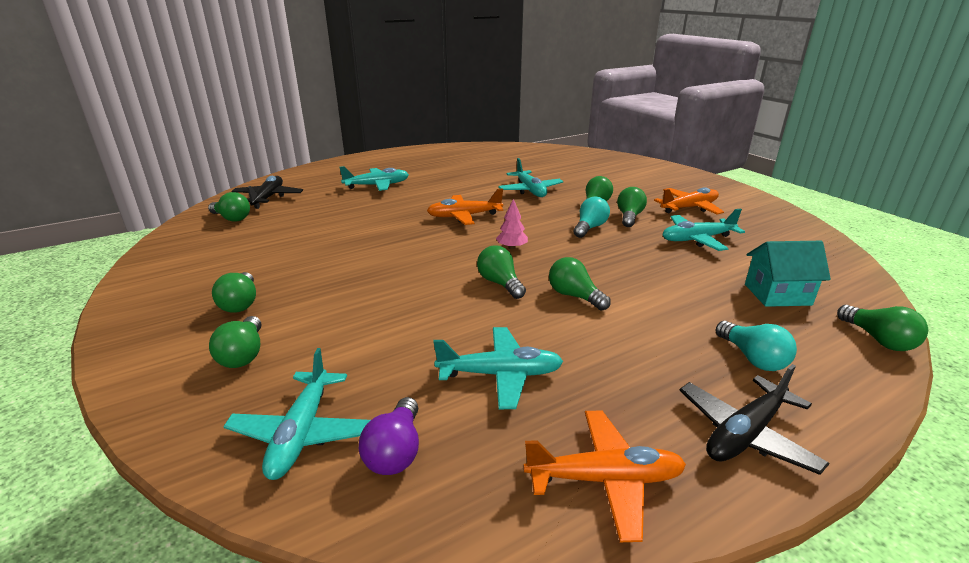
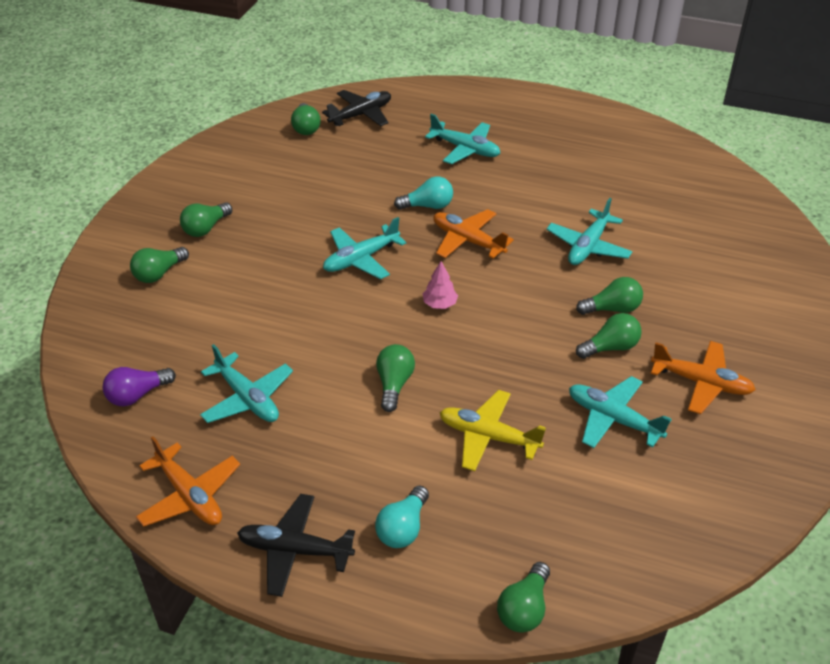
camera: 50 degrees right, 15 degrees up
turquoise plane [223,348,371,480] -> turquoise plane moved to [323,217,406,279]
green light bulb [477,245,526,299] -> none
turquoise light bulb [573,196,610,238] -> turquoise light bulb moved to [394,176,453,210]
turquoise house [745,241,831,307] -> none
none -> yellow plane [440,390,546,471]

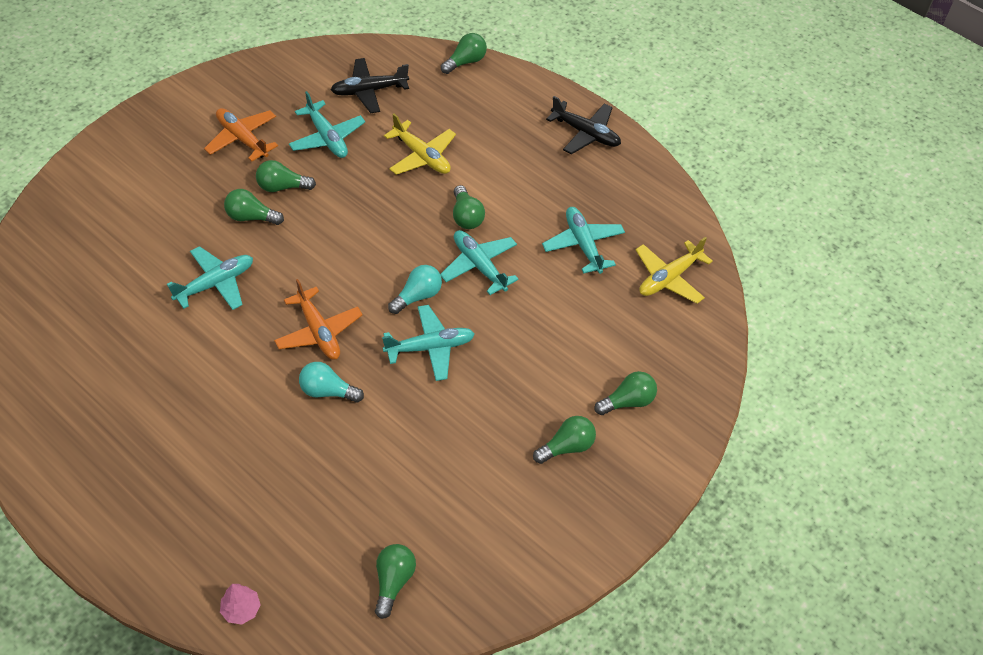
camera: 160 degrees left, 10 degrees up
purple light bulb [103,367,176,406] -> yellow plane [636,237,713,304]
orange plane [136,436,240,527] -> none
black plane [322,90,391,126] -> black plane moved to [331,58,409,113]
turquoise light bulb [375,485,429,548] -> turquoise light bulb moved to [388,265,442,314]
green light bulb [376,344,415,412] -> green light bulb turned 45 degrees counterclockwise [453,185,485,229]
pink tree [423,261,458,309] -> pink tree moved to [220,584,261,624]
turquoise plane [425,114,500,164] -> turquoise plane moved to [440,230,519,295]

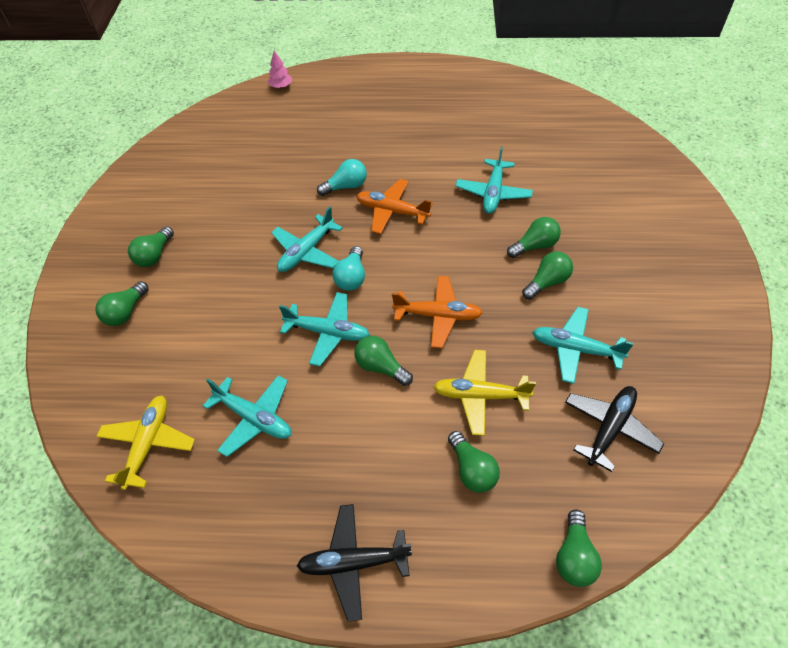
camera: 145 degrees right, 0 degrees up
orange plane [204,108,278,162] -> orange plane moved to [392,276,483,348]
green light bulb [375,544,416,619] -> green light bulb moved to [448,431,500,493]

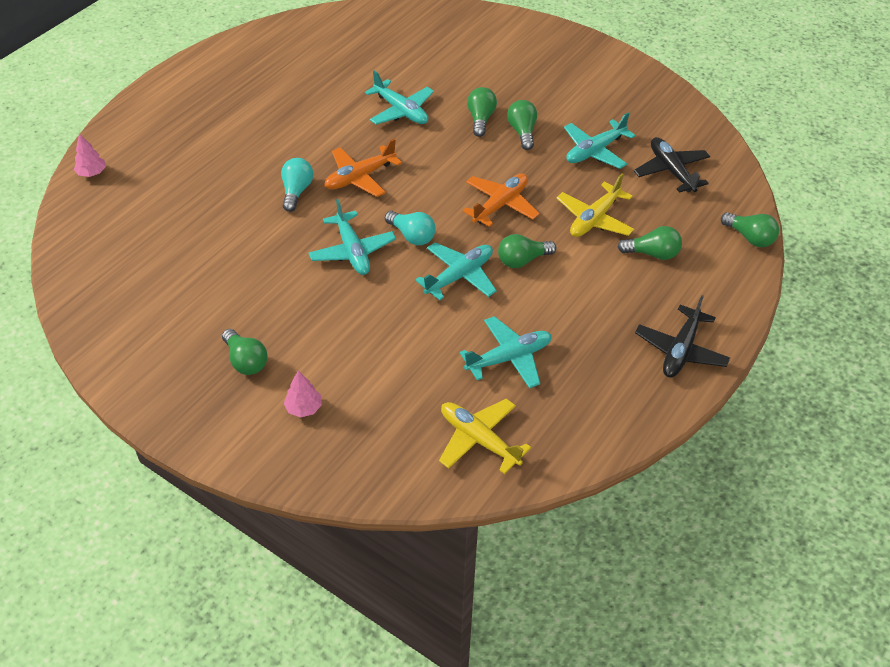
camera: 60 degrees left, 5 degrees down
green light bulb [95,281,149,326] -> pink tree [284,371,322,418]

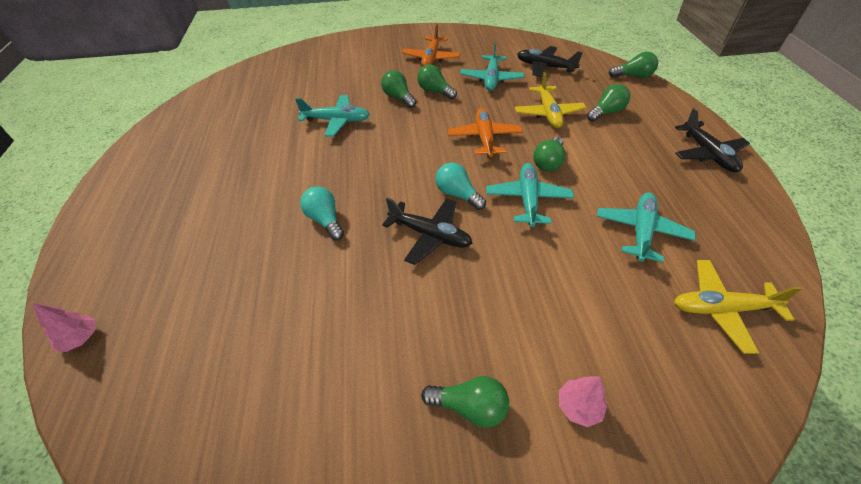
camera: 40 degrees left, 0 degrees up
turquoise plane [309,199,396,275] -> black plane [382,198,472,265]
orange plane [324,139,402,197] -> orange plane moved to [401,24,461,66]
turquoise light bulb [385,211,436,245] -> turquoise light bulb turned 135 degrees counterclockwise [436,163,486,210]

